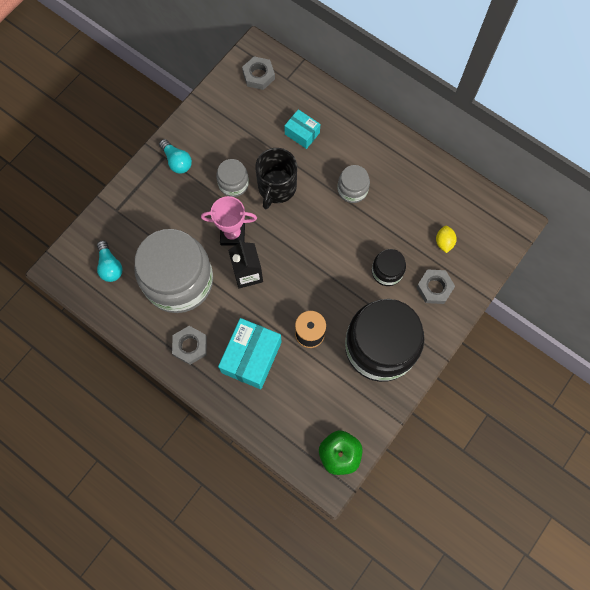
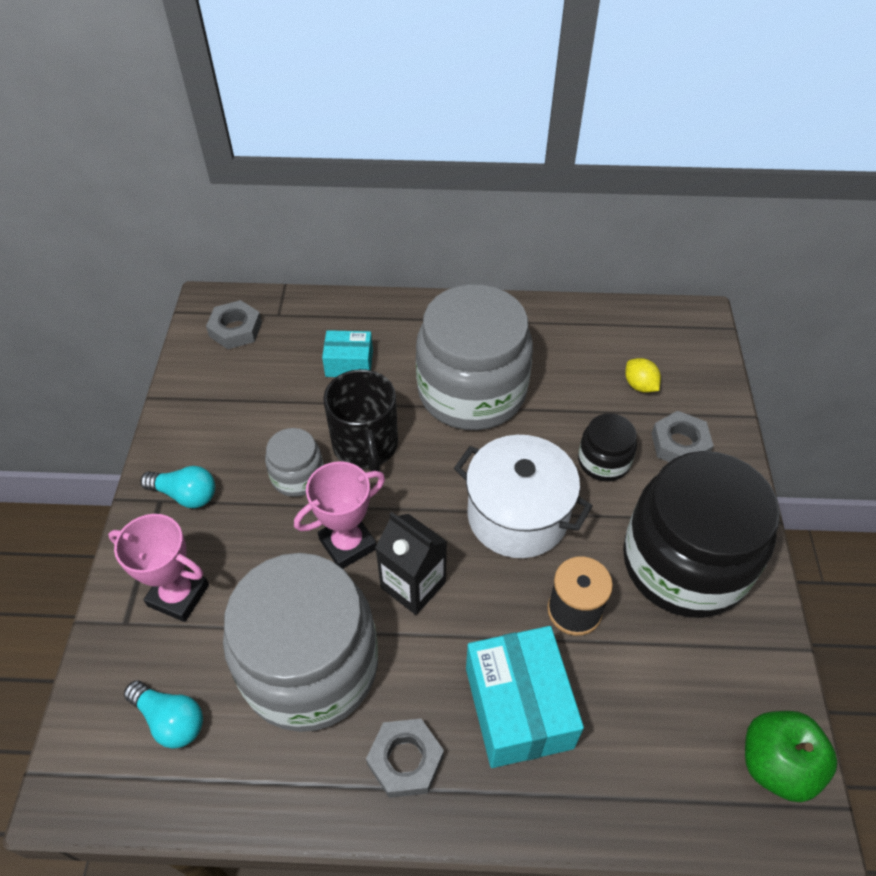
camera: 35 degrees left, 20 degrees down
grey jar [338,165,370,203] -> grey jar [416,284,533,430], size x2.19
none -> pink trophy [108,514,209,622]
none -> white pot [454,435,593,558]

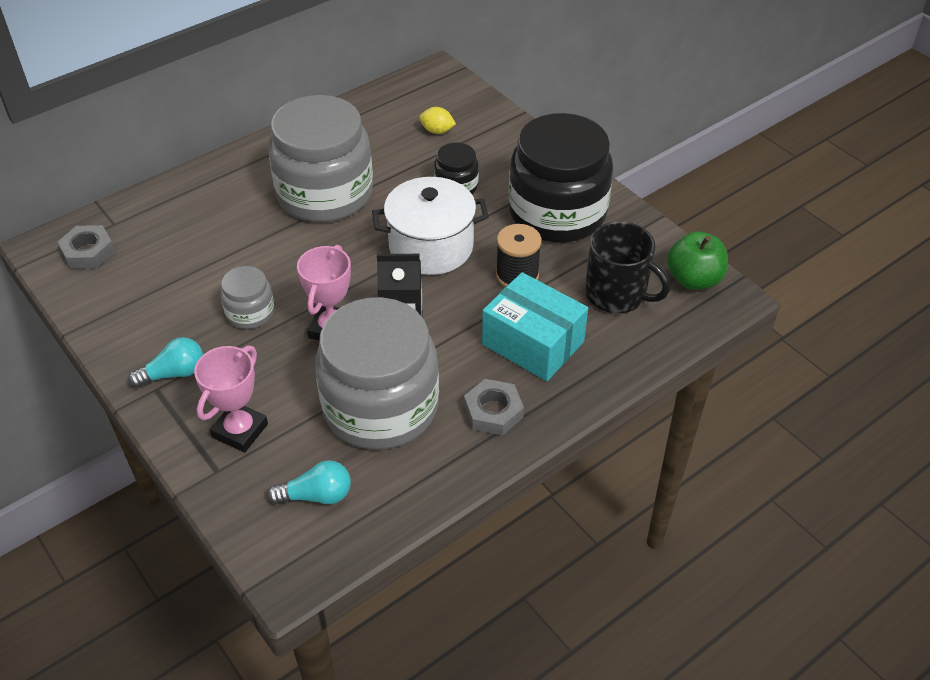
camera: 40 degrees left, 5 degrees down
pink trophy [108,514,209,622] -> pink trophy turned 45 degrees counterclockwise [194,345,268,452]
turquoise box [322,330,373,377] -> none
black mug [323,369,398,472] -> black mug moved to [585,221,670,313]
grey nut [651,411,714,462] -> none

